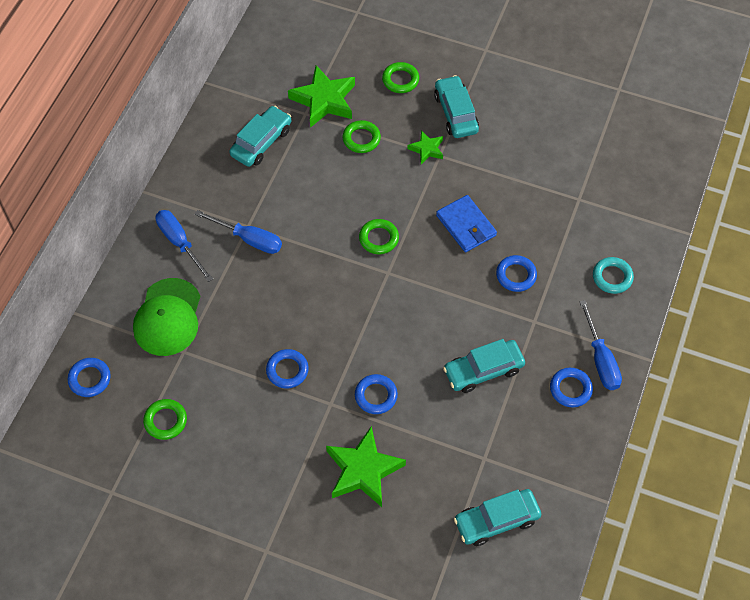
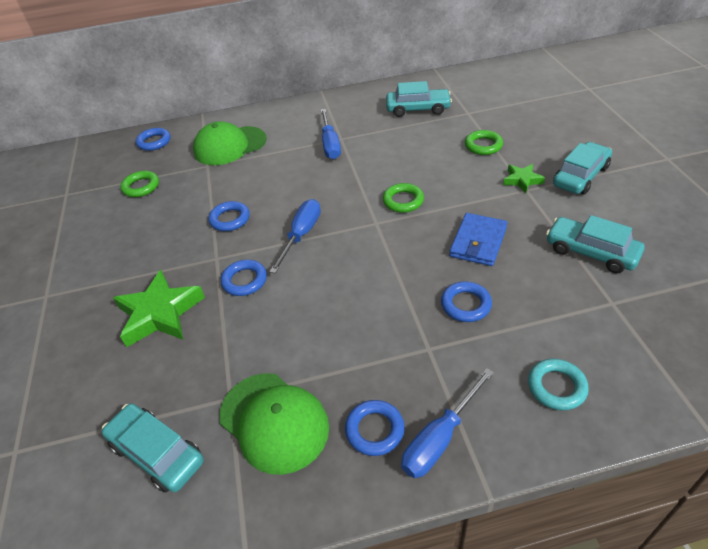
camera: 60 degrees right, 15 degrees down
blue screwdriver [156,210,213,282] -> blue screwdriver moved to [269,199,321,274]
green star [288,65,355,128] -> none
green ring [382,62,419,93] -> none
turquoise car [443,339,525,393] -> turquoise car moved to [546,215,645,273]
none -> green cap [219,373,329,475]

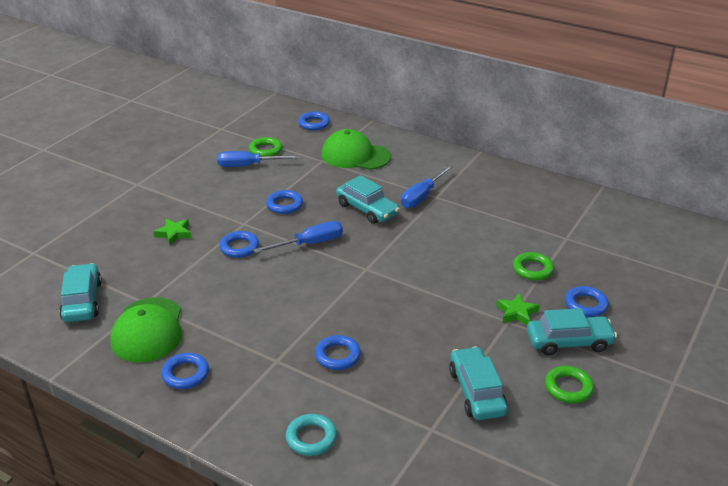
camera: 40 degrees right, 10 degrees down
green star [113,270,205,347] -> green star [153,219,192,245], size x0.53
green ring [383,183,424,213] -> green ring moved to [545,366,594,403]
turquoise car [386,81,452,117] -> turquoise car moved to [336,175,400,224]
blue screwdriver [401,368,494,478] -> blue screwdriver moved to [217,151,300,167]
blue wallet [449,213,507,266] -> none
none -> blue ring [565,286,609,317]

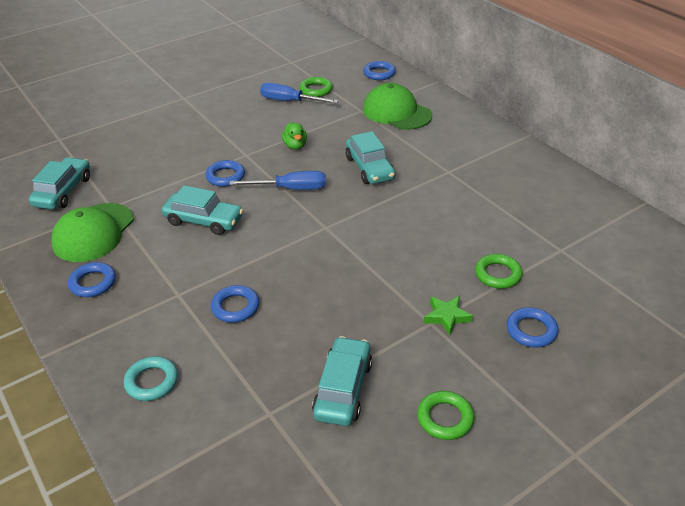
camera: 25 degrees right, 5 degrees up
green star [153,219,192,245] -> none
blue ring [266,190,303,214] -> green duck [281,122,307,150]
blue screwdriver [401,165,453,208] -> none
turquoise car [527,308,617,355] -> turquoise car moved to [161,185,244,235]

